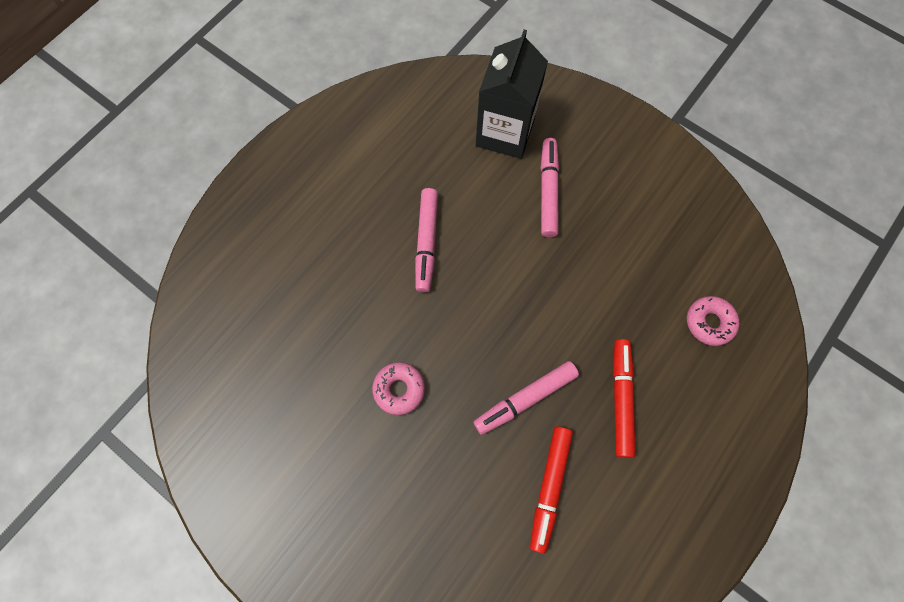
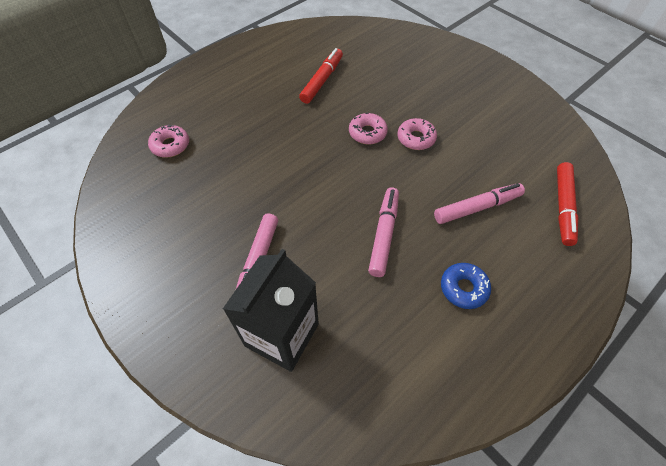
camera: 170 degrees left, 15 degrees down
pink marker [474,361,579,435] -> pink marker moved to [434,183,525,224]
red marker [613,339,636,458] -> red marker moved to [557,162,578,246]
none -> pink donut [349,112,388,144]
none -> blue donut [441,263,491,309]

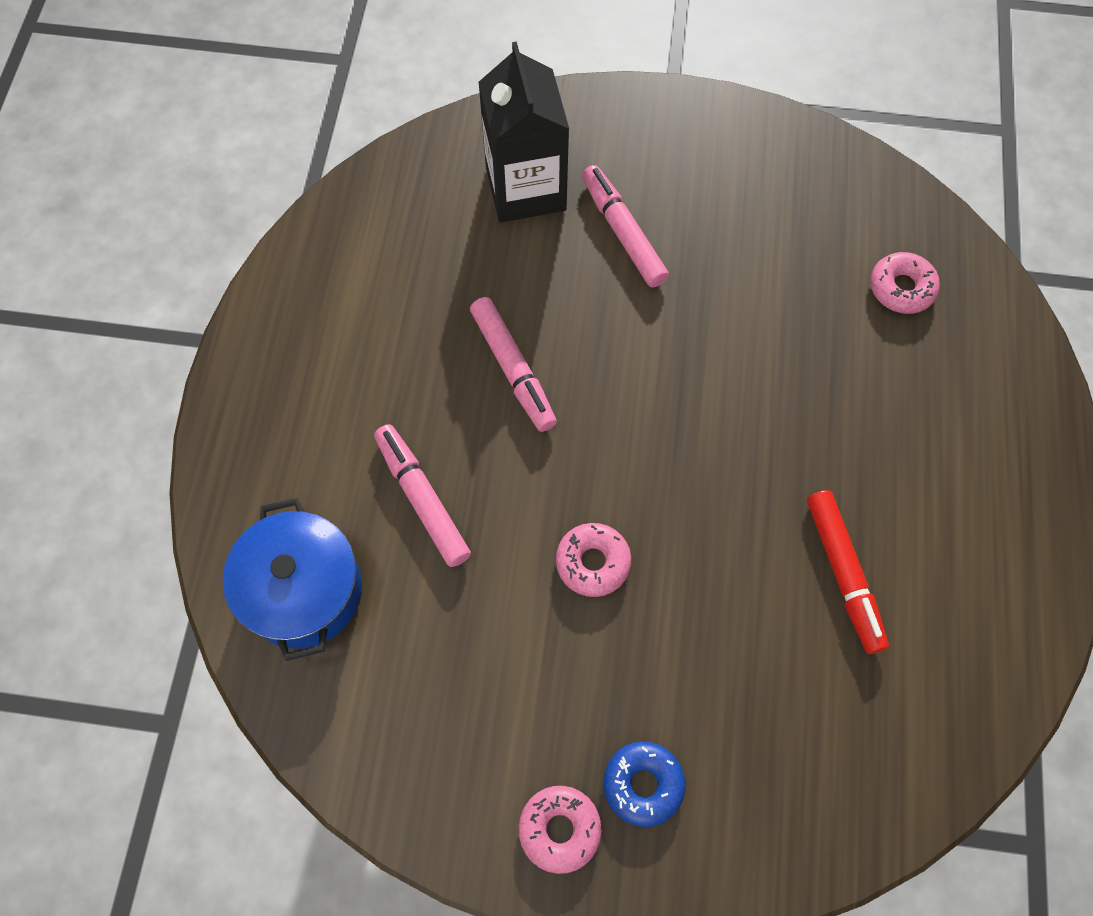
camera: 140 degrees right, 10 degrees up
pink donut [349,112,388,144] -> pink donut moved to [519,786,602,874]
pink marker [434,183,525,224] -> pink marker turned 120 degrees clockwise [374,424,471,567]
blue donut [441,263,491,309] -> blue donut moved to [603,741,685,827]
red marker [557,162,578,246] -> blue pot [223,498,362,661]

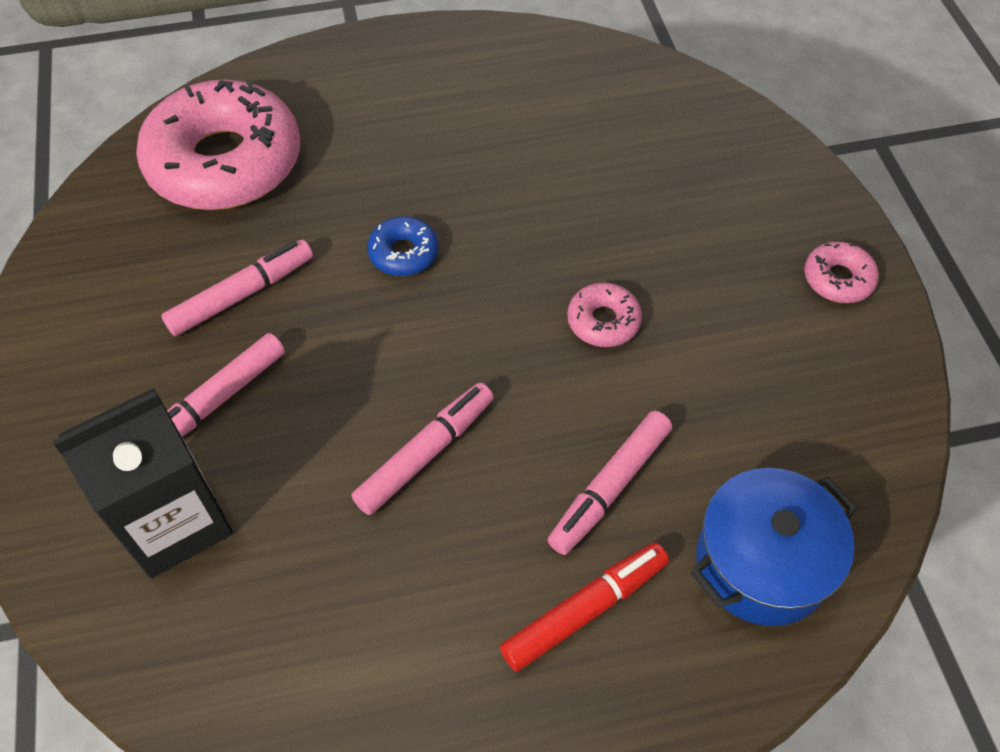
camera: 110 degrees left, 10 degrees down
blue donut [603,741,685,827] -> blue donut moved to [367,216,438,276]
red marker [807,490,889,654] -> red marker moved to [500,542,669,672]
pink donut [870,252,940,314] -> pink donut [136,79,300,210], size x2.37
none -> pink marker [161,239,313,336]

